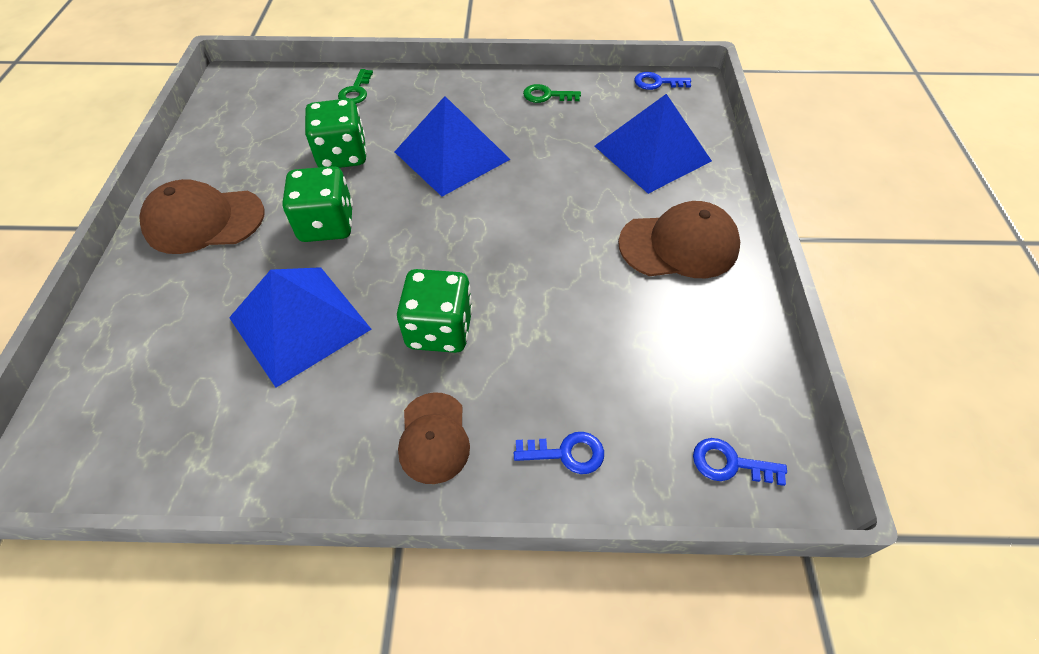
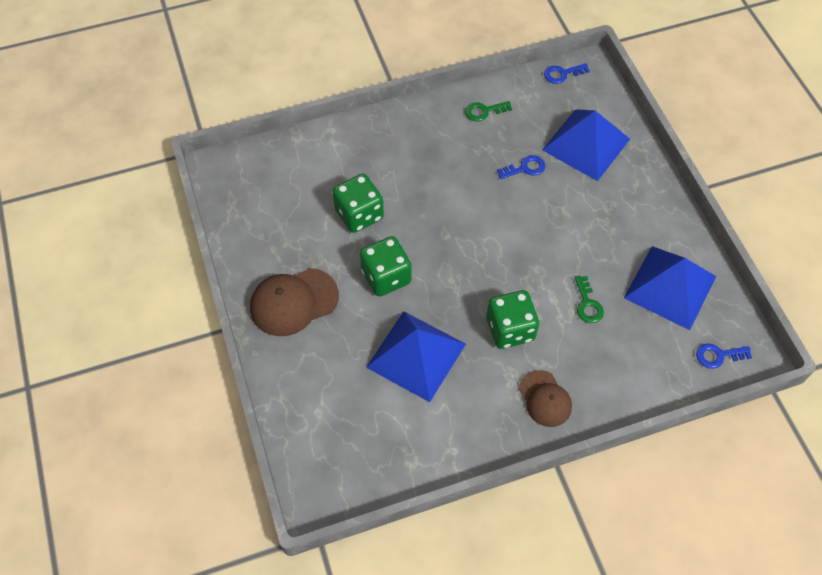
camera: 20 degrees left, 5 degrees up
green key [338,69,373,104] -> green key moved to [575,276,604,323]
blue pyramid [395,96,511,197] -> blue pyramid moved to [624,246,717,330]
blue key [514,432,604,474] -> blue key moved to [497,155,545,179]
brown cap [618,201,740,278] -> none

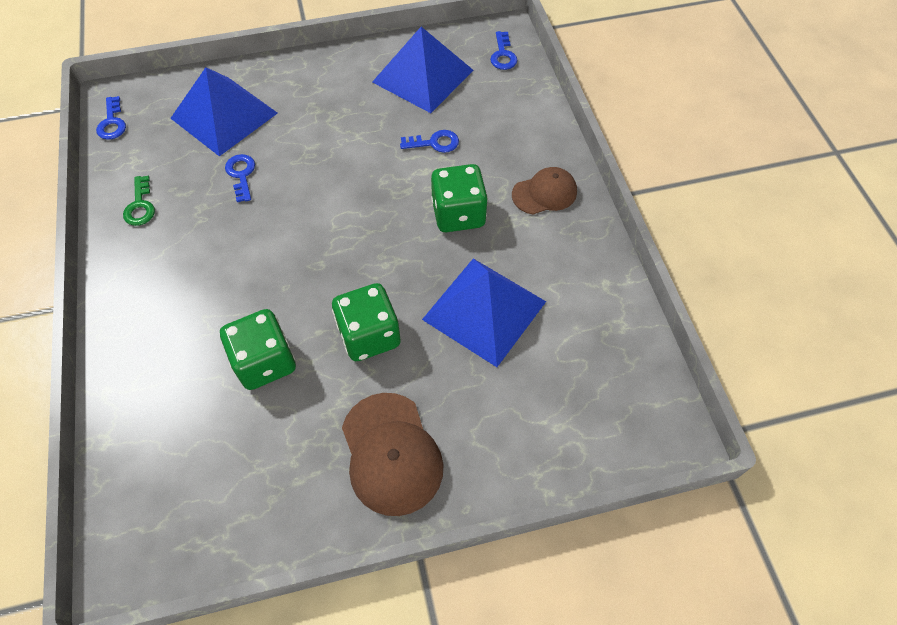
camera: 85 degrees left, 0 degrees up
green key [575,276,604,323] -> blue key [400,130,459,153]

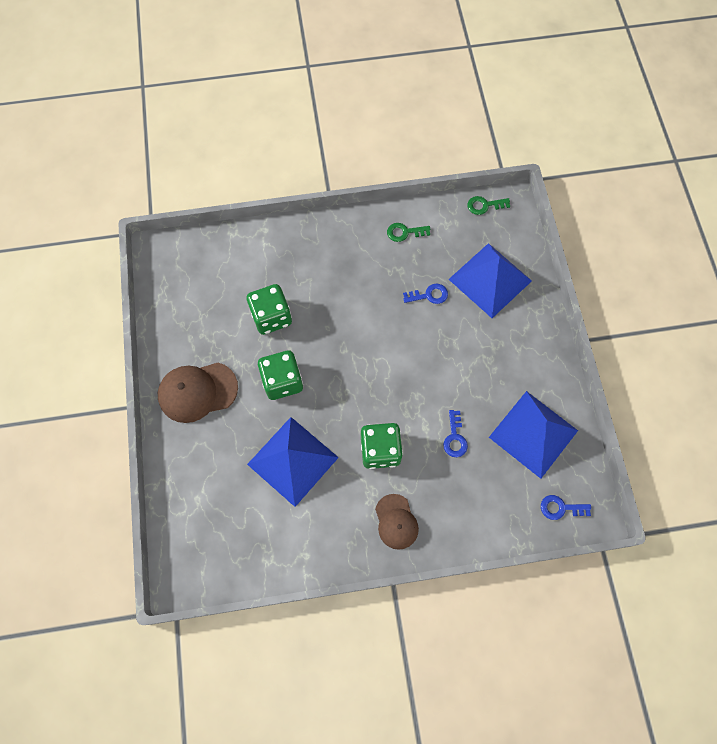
camera: 95 degrees right, 10 degrees up
blue key [96,96,126,140] -> green key [467,196,510,215]

